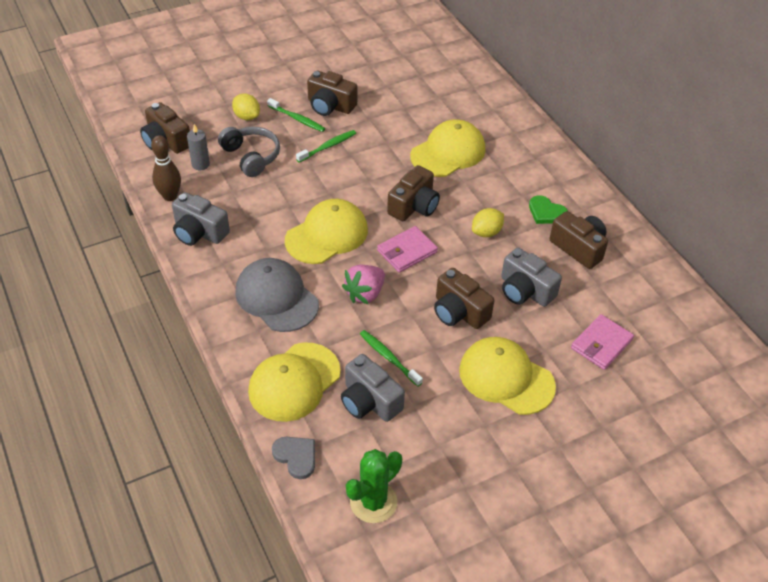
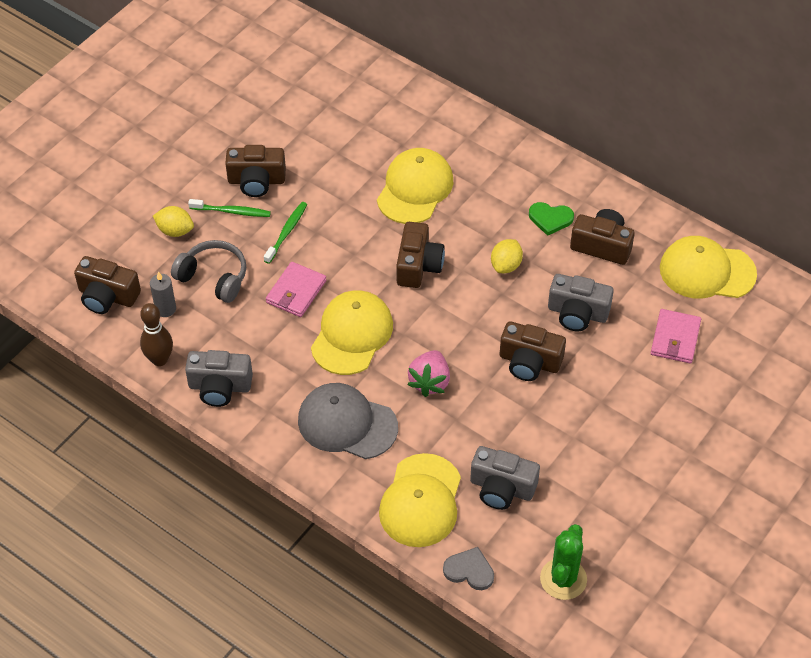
camera: 25 degrees left, 5 degrees up
green toothbrush [360,330,423,387] -> none
pink wallet [377,226,438,273] -> pink wallet moved to [266,262,326,317]
yellow cap [459,337,556,415] -> yellow cap moved to [660,236,757,299]

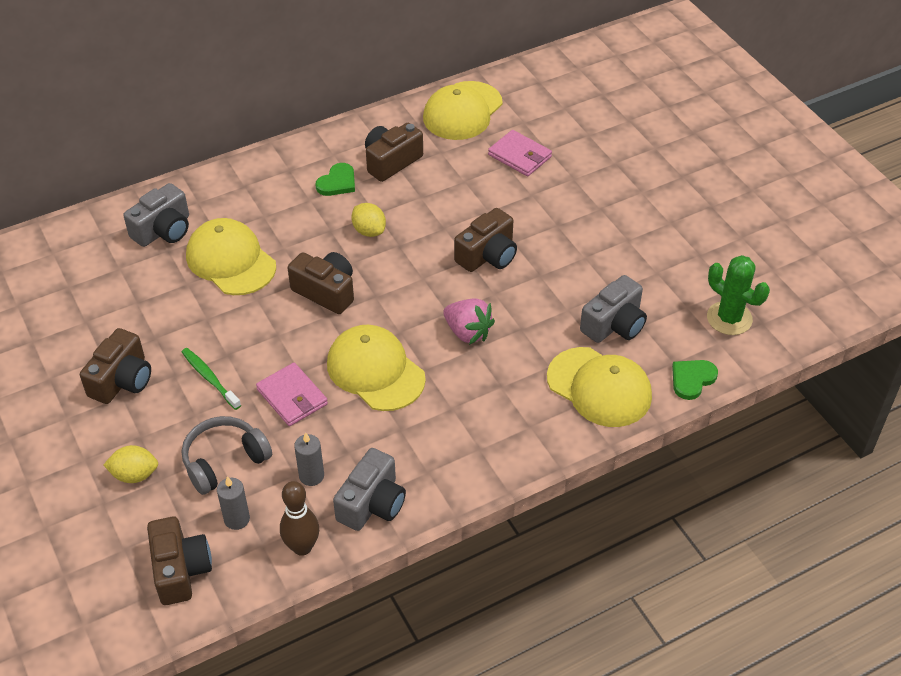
camera: 65 degrees left, 5 degrees down
brown camera [74,256,141,314] -> brown camera turned 60 degrees counterclockwise [147,517,212,605]
yellow lemon [153,206,194,237] -> yellow lemon turned 45 degrees clockwise [103,445,158,483]
green toothbrush [188,199,271,217] -> none
grey cap [298,383,398,459] -> none
grey heart [443,547,494,590] -> green heart [672,360,718,400]
grey camera [548,274,614,331] -> grey camera moved to [123,183,189,247]
none -> grey candle [294,432,324,486]

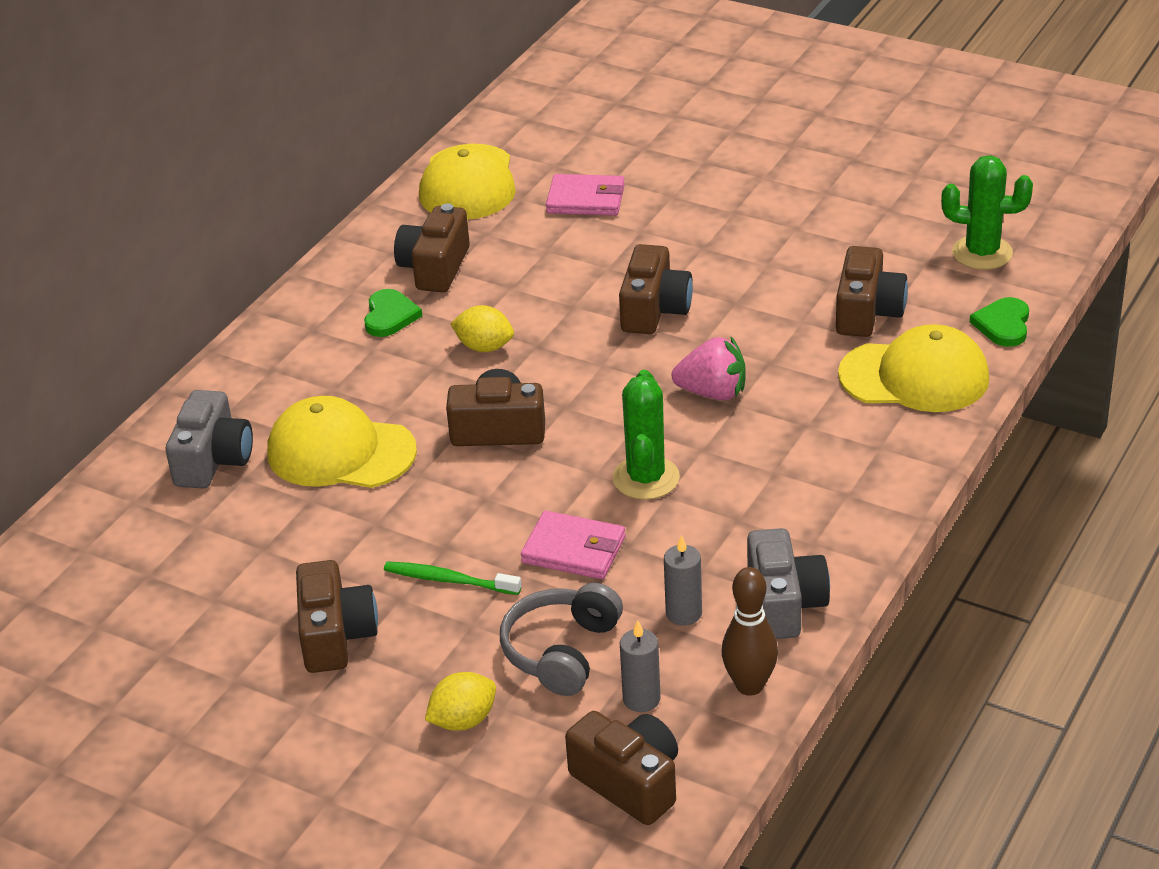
camera: 30 degrees left, 10 degrees down
yellow cap [327,325,426,411] -> green cactus [612,370,680,500]
grey camera [580,275,647,343] -> brown camera [836,246,908,337]

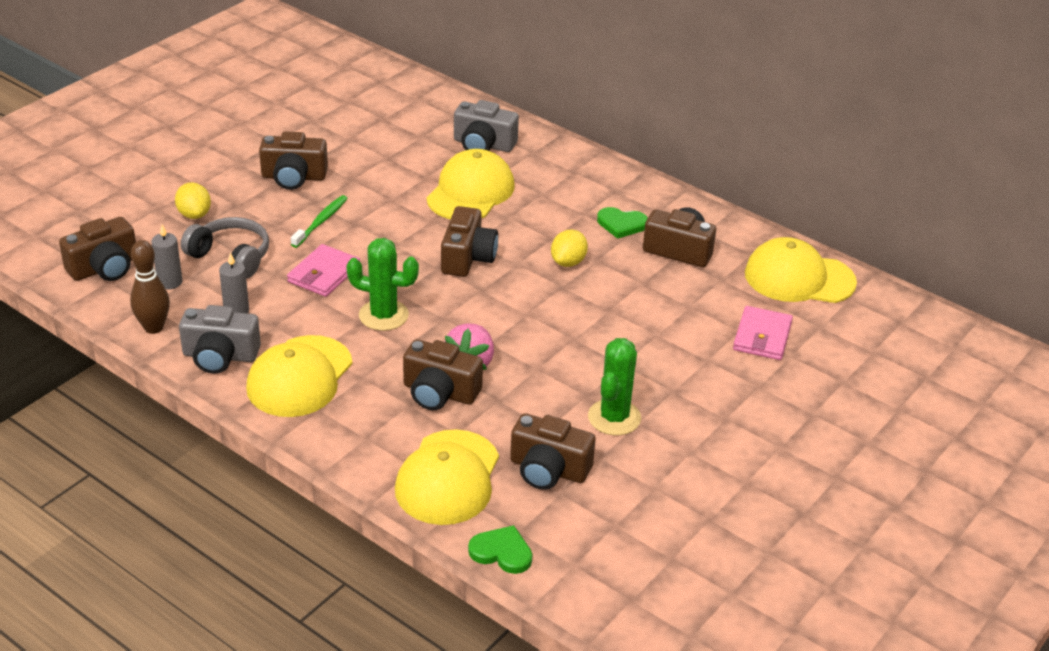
camera: 95 degrees right, 0 degrees up
brown camera [619,244,693,334] -> brown camera moved to [403,339,483,410]
green cactus [941,155,1033,270] -> green cactus moved to [588,338,641,435]
none -> yellow cap [246,335,352,417]

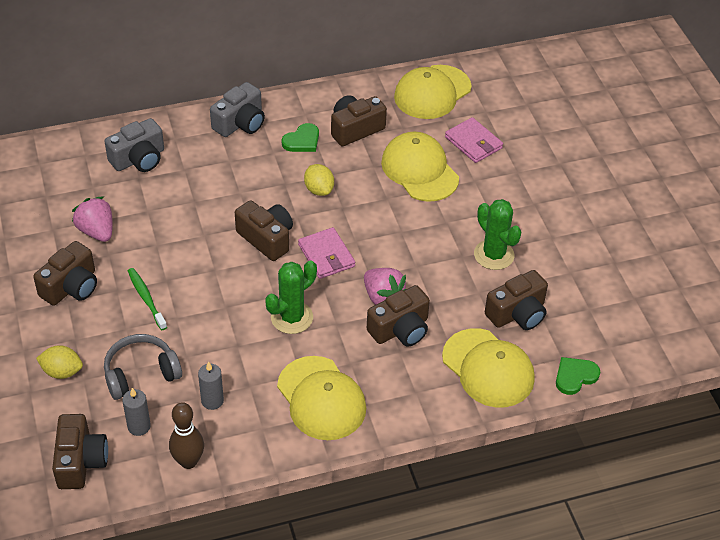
camera: 55 degrees left, 10 degrees up
grey camera [179,305,261,374] -> grey camera moved to [210,82,265,137]
pink wallet [287,244,360,297] -> pink wallet moved to [298,227,355,279]
yellow cap [426,149,515,219] -> yellow cap moved to [381,132,459,202]
none -> pink strawberry [72,197,113,242]

